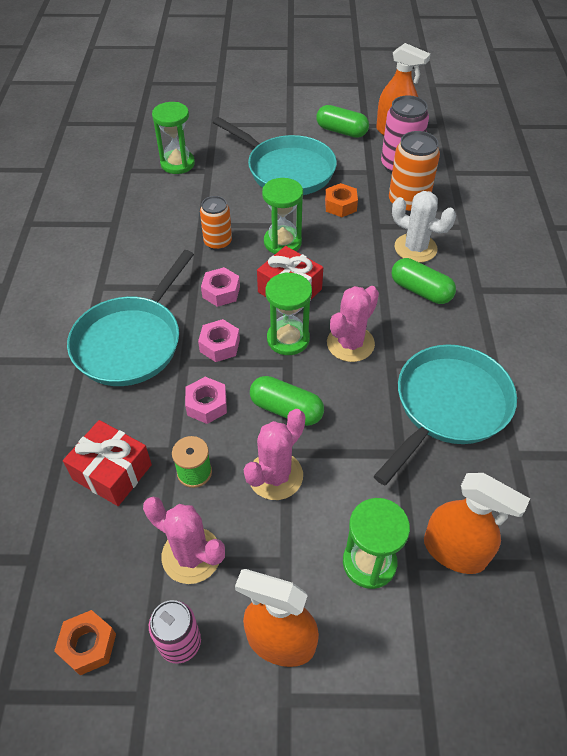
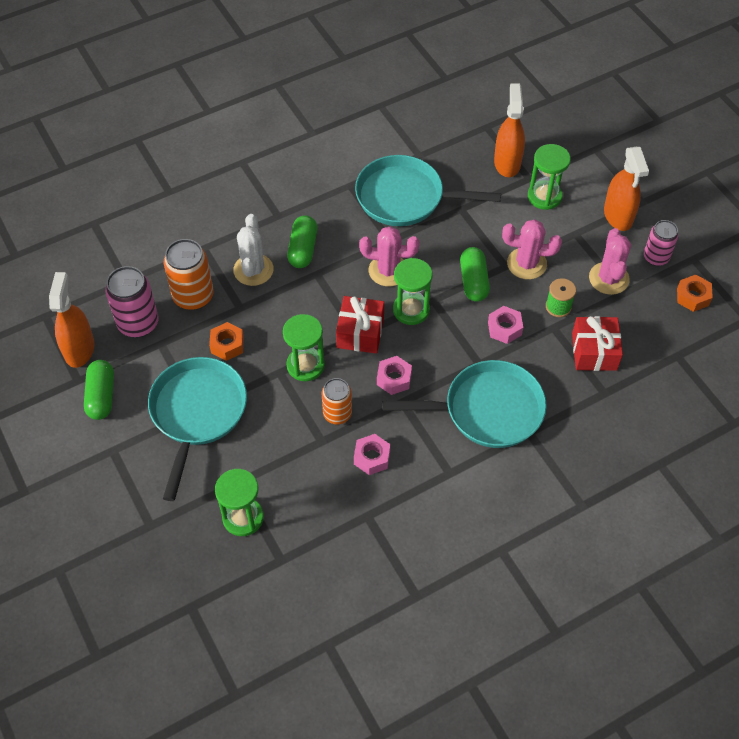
camera: 120 degrees left, 5 degrees up
pink nut [198,319,240,362] -> pink nut moved to [354,434,390,475]

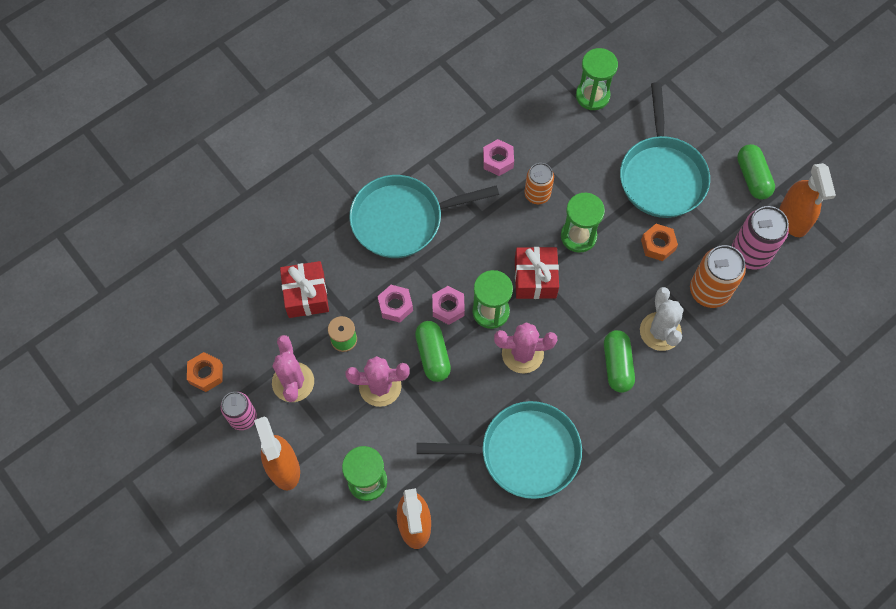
camera: 170 degrees right, 10 degrees up
pink nut [377,356,412,395] -> pink nut moved to [432,286,465,325]

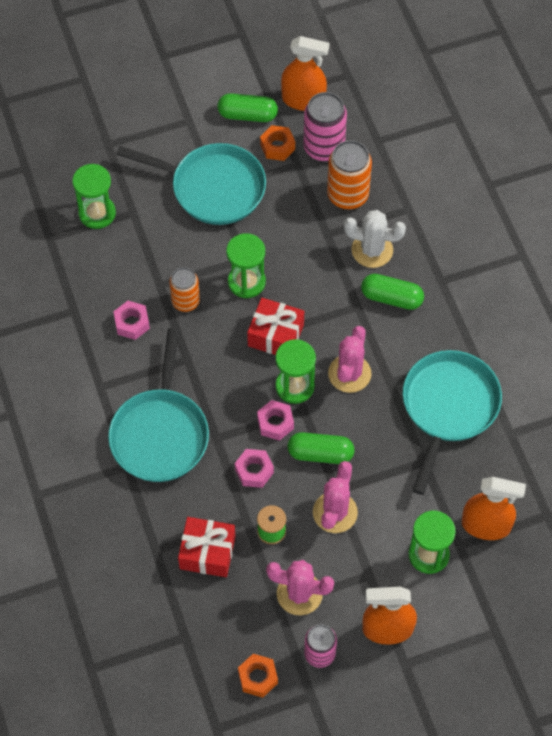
camera: 70 degrees left, 5 degrees down
orange nut [641,224,678,261] -> orange nut moved to [260,125,295,161]

